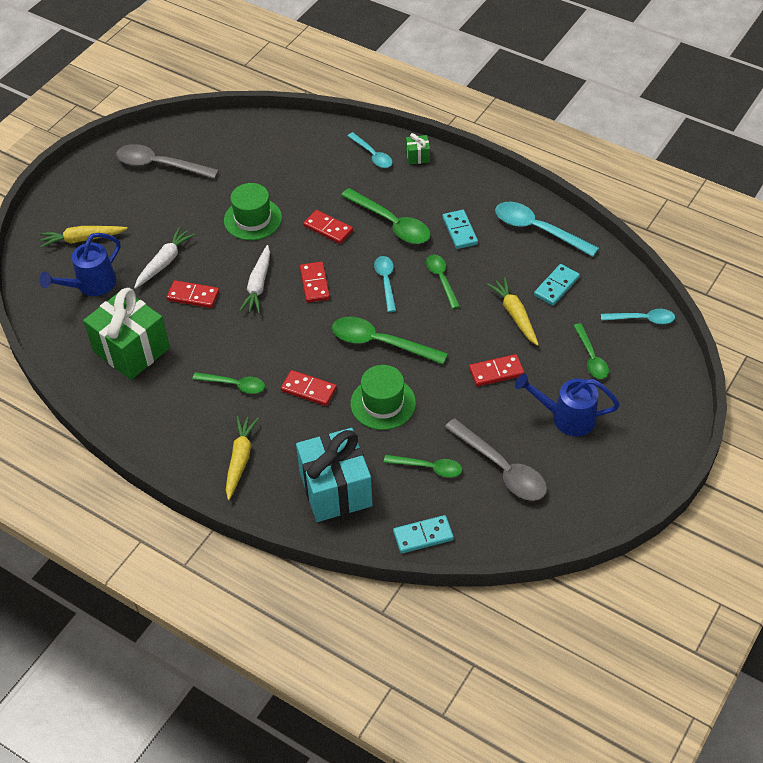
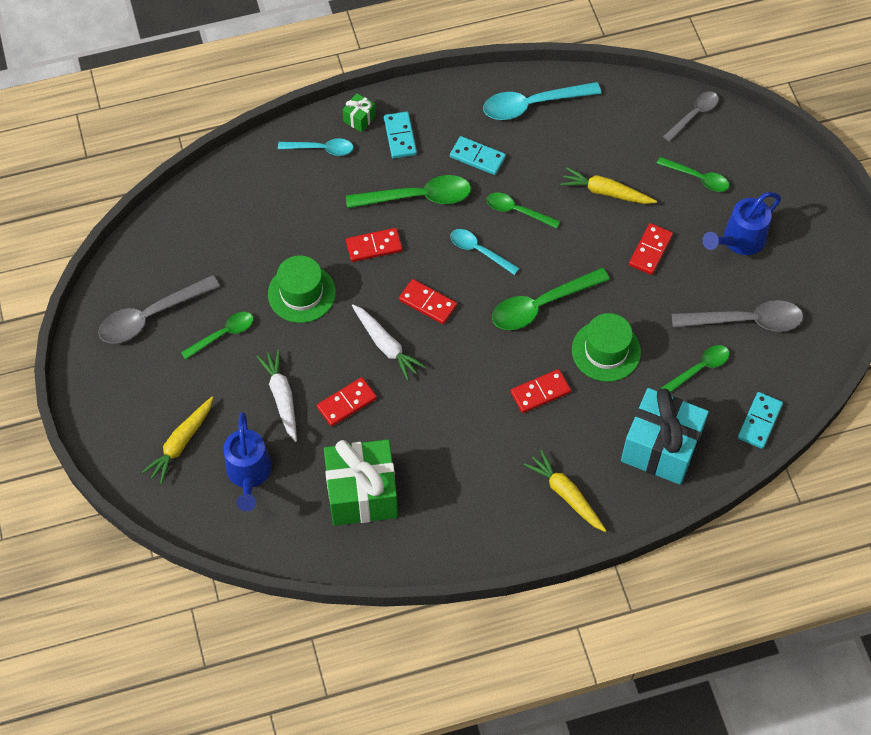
camera: 50 degrees left, 10 degrees up
green spoon [192,372,265,394] -> green spoon moved to [181,312,253,360]
turquoise domino [534,264,580,306] -> turquoise domino moved to [384,112,417,159]
turquoise spoon [601,309,675,324] -> grey spoon [663,91,719,142]

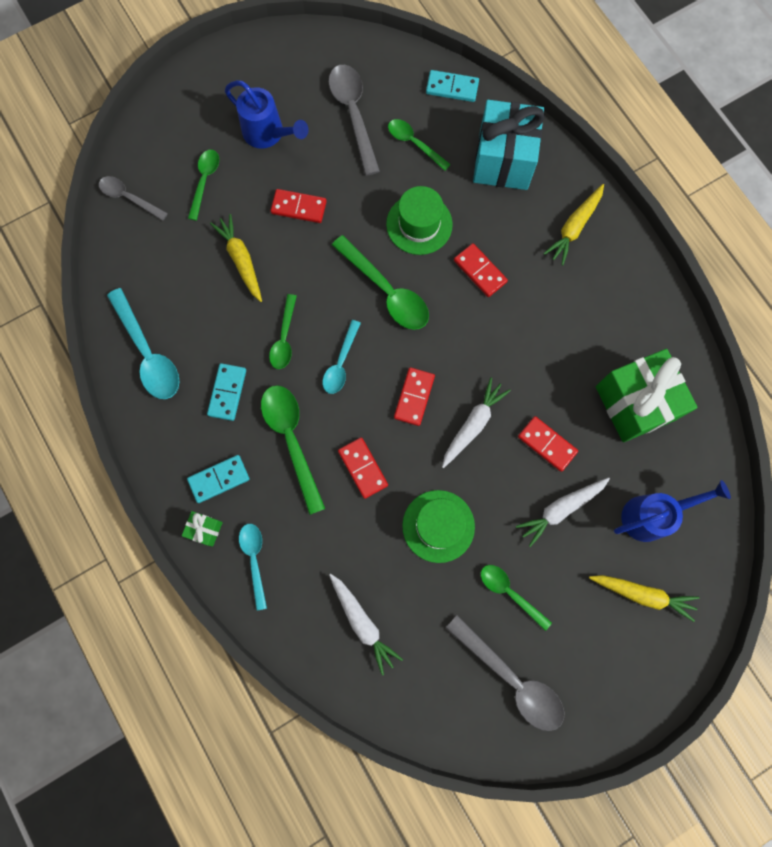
camera: 105 degrees left, 15 degrees up
yellow carrot [560,167,657,204] -> yellow carrot turned 150 degrees clockwise [210,214,262,302]
none -> white carrot [329,574,403,675]

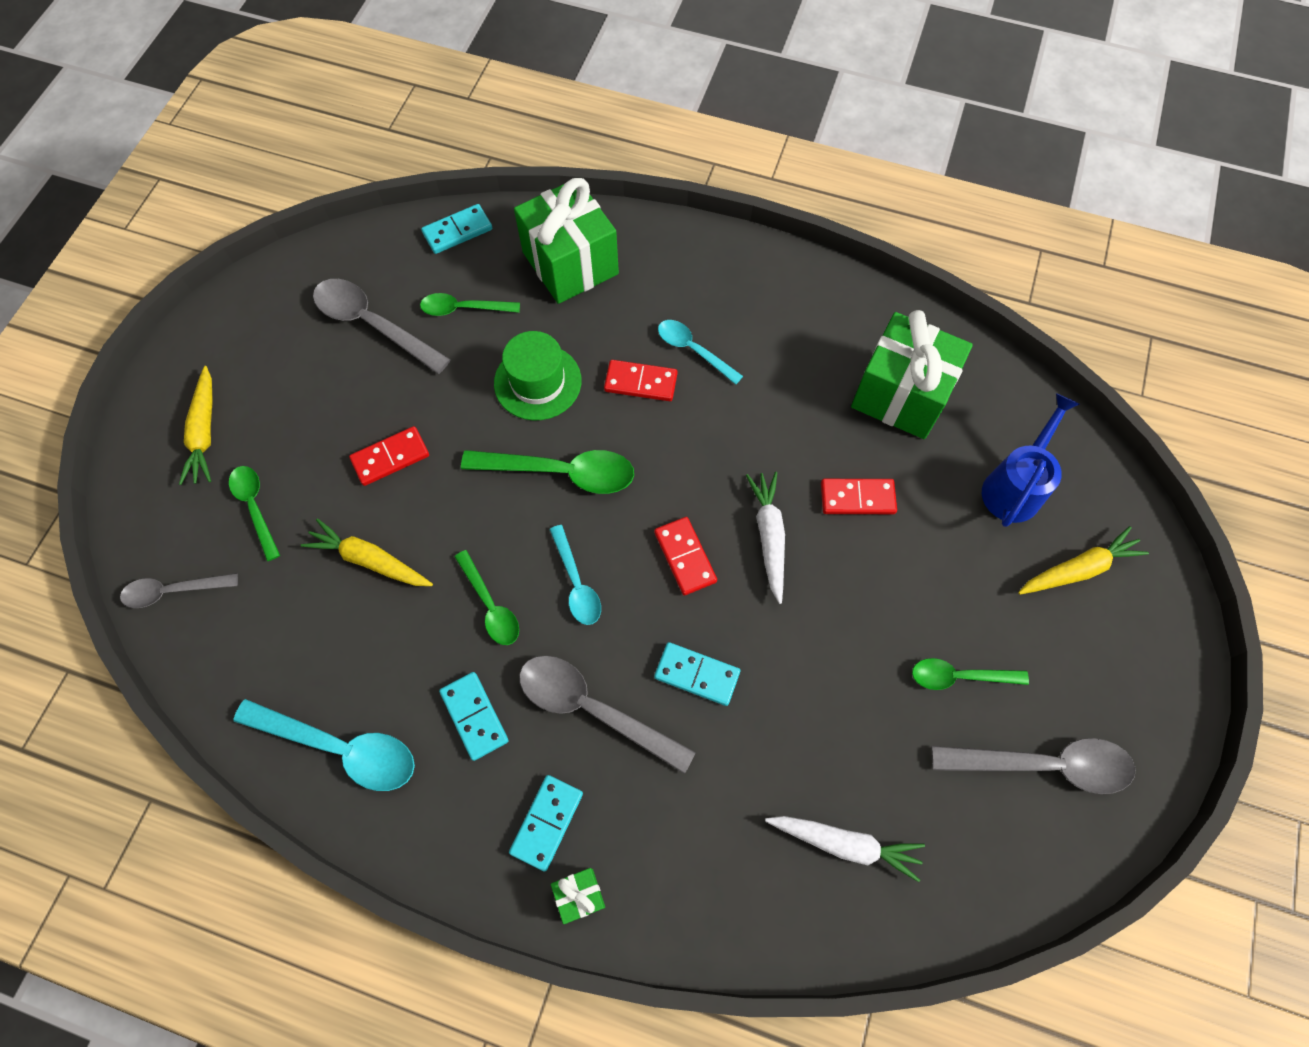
camera: 40 degrees left, 10 degrees down
blue watering can [225,80,309,149] -> none
turquoise spoon [239,524,267,611] -> turquoise spoon moved to [658,320,743,385]
green spoon [261,385,325,515] -> grey spoon [519,656,696,774]
red domino [338,437,388,499] -> turquoise domino [654,642,740,706]
green hat [402,490,475,563] -> none
turquoise gift [473,100,545,190] -> green gift [514,178,619,304]
white carrot [516,477,610,547] -> none
yellow carrot [543,184,604,265] -> yellow carrot moved to [179,366,213,485]

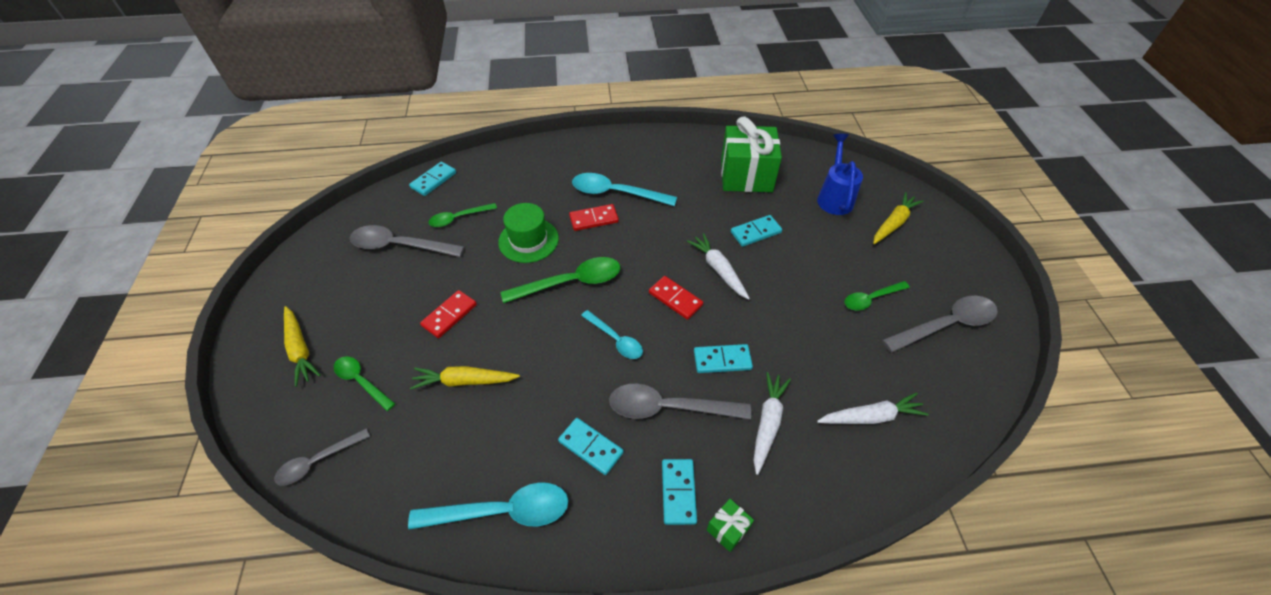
camera: 25 degrees left, 15 degrees down
green spoon [454,550,519,645] -> none
green gift [514,178,619,304] -> none
turquoise spoon [658,320,743,385] -> turquoise spoon [572,173,677,206], size x1.63
red domino [821,479,897,514] -> turquoise domino [731,215,782,247]
none -> white carrot [753,372,791,475]

